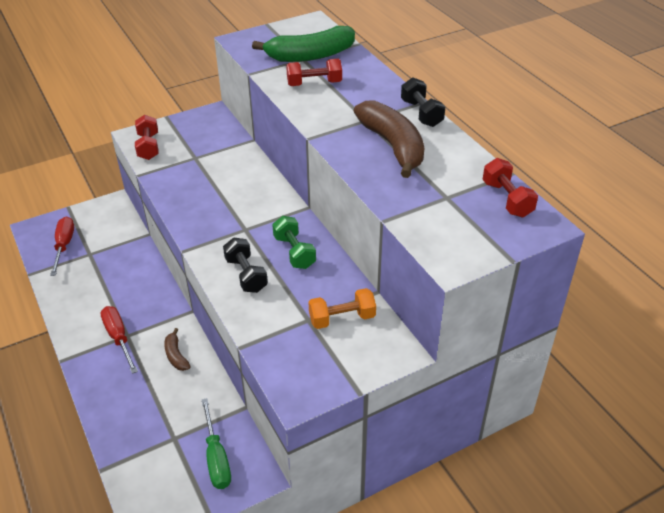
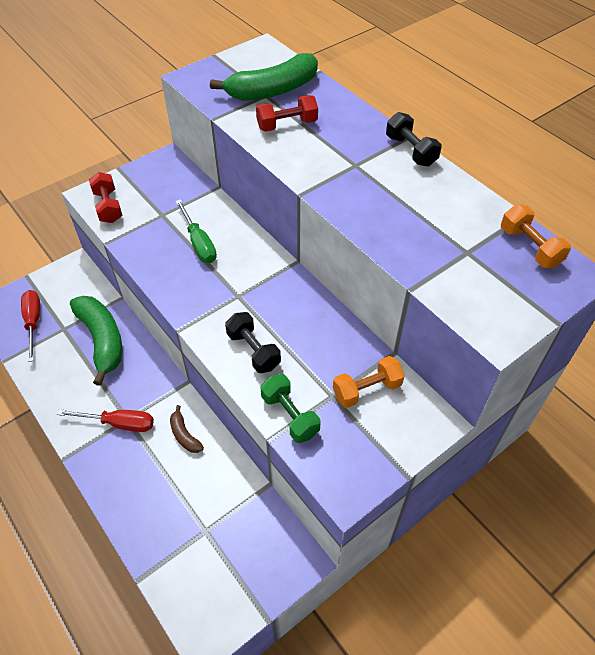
camera: 10 degrees left, 10 degrees up
red screwdriver [101,306,138,374] -> red screwdriver turned 135 degrees clockwise [57,409,154,432]
green screwdriver [201,398,231,489] -> green screwdriver moved to [176,199,217,263]
green dumbbell [272,216,316,269] -> green dumbbell moved to [261,374,320,443]
brown banana [354,100,424,178] -> none
red dumbbell [483,158,538,217] -> orange dumbbell [501,204,571,268]
none -> green banana [70,296,122,386]

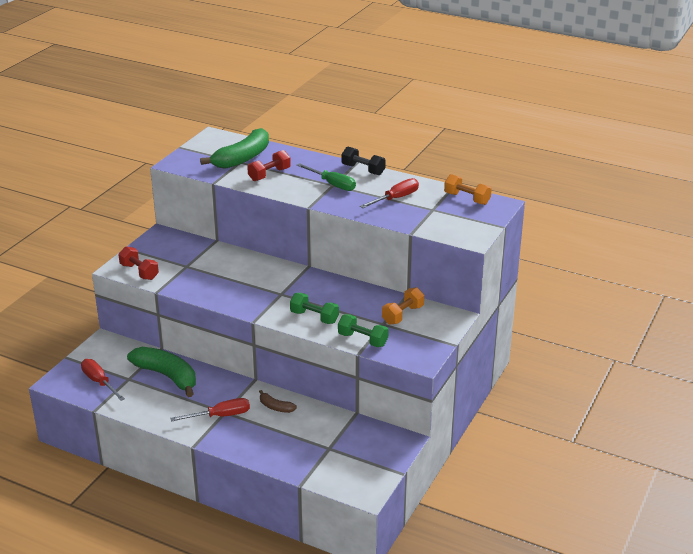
camera: 25 degrees left, 20 degrees down
green screwdriver [176,199,217,263] -> green screwdriver moved to [297,163,356,191]
black dumbbell [225,312,281,373] -> green dumbbell [290,293,339,324]
none -> red screwdriver [360,178,419,208]

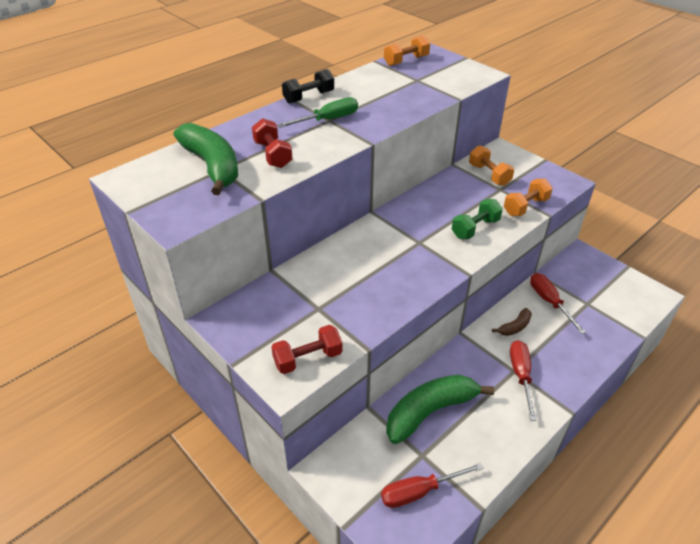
camera: 70 degrees left, 10 degrees up
green dumbbell [338,314,389,347] -> orange dumbbell [504,179,553,216]
red screwdriver [360,178,419,208] -> red screwdriver moved to [530,273,586,334]

